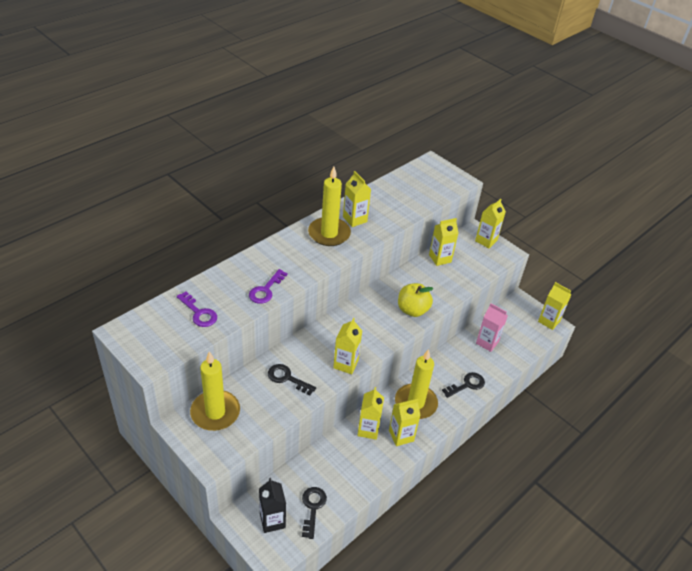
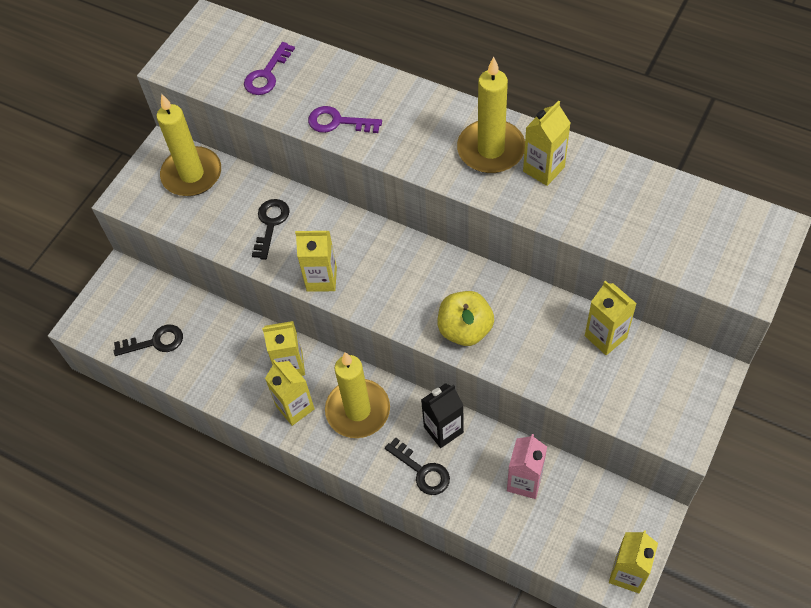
camera: 80 degrees right, 15 degrees up
black carton [259,478,286,533] -> black carton moved to [421,383,464,448]
yellow carton [475,199,506,248] -> none

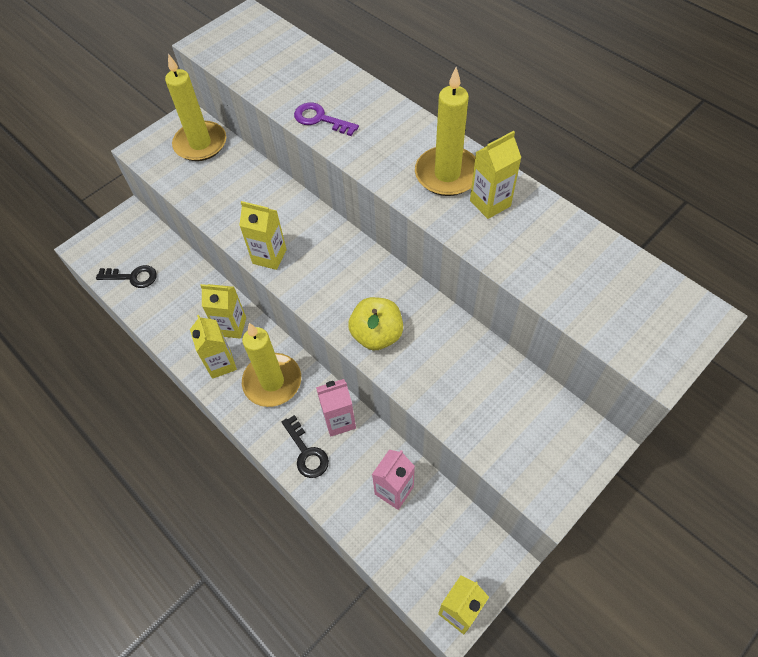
camera: 15 degrees right, 0 degrees up
purple key [244,42,295,95] -> none
black key [252,199,290,260] -> none
black carton [421,383,464,448] -> pink carton [316,379,356,437]
yellow carton [585,281,637,355] -> none

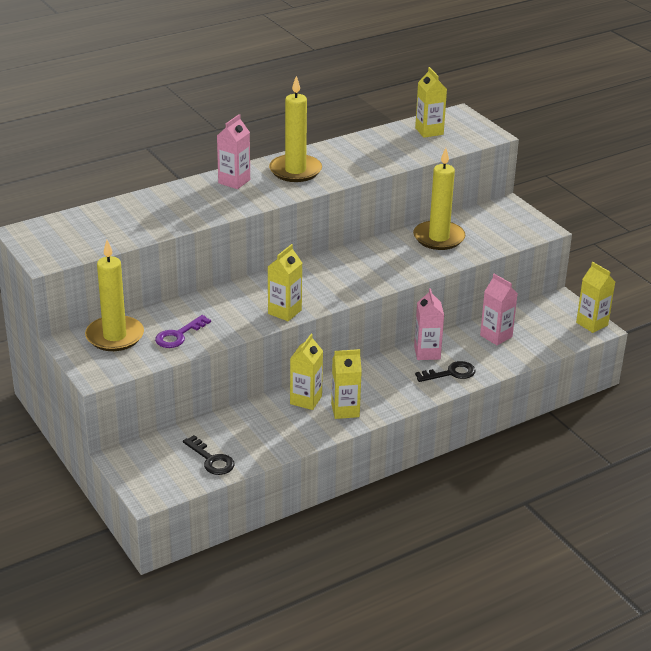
camera: 80 degrees left, 25 degrees down
black key [96,265,157,288] -> black key turned 120 degrees clockwise [183,435,235,475]
yellow candle [242,323,301,407] -> yellow candle moved to [413,148,465,250]
purple key [294,102,359,136] -> purple key moved to [155,315,211,348]
yellow apple [348,297,403,351] -> none
yellow carton [470,131,521,219] -> yellow carton moved to [415,67,447,138]
none -> pink carton [217,114,250,189]

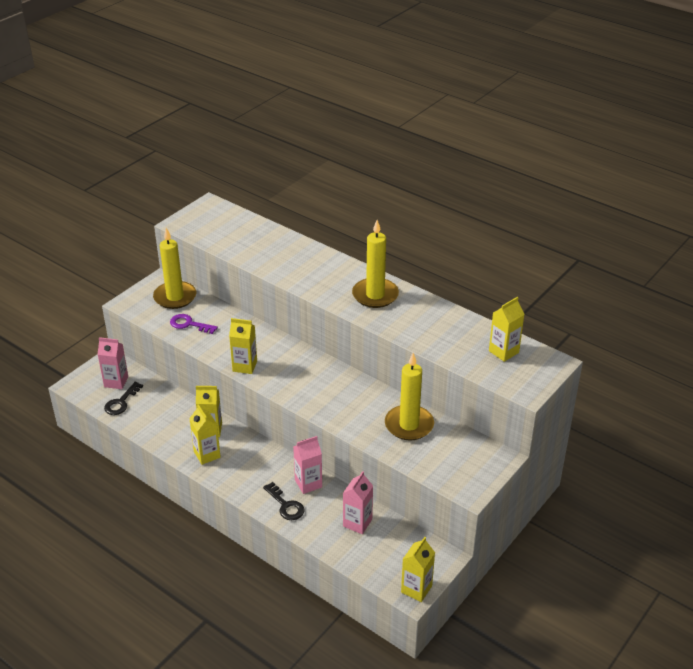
camera: 70 degrees right, 5 degrees up
pink carton [217,114,250,189] -> pink carton moved to [97,337,128,389]

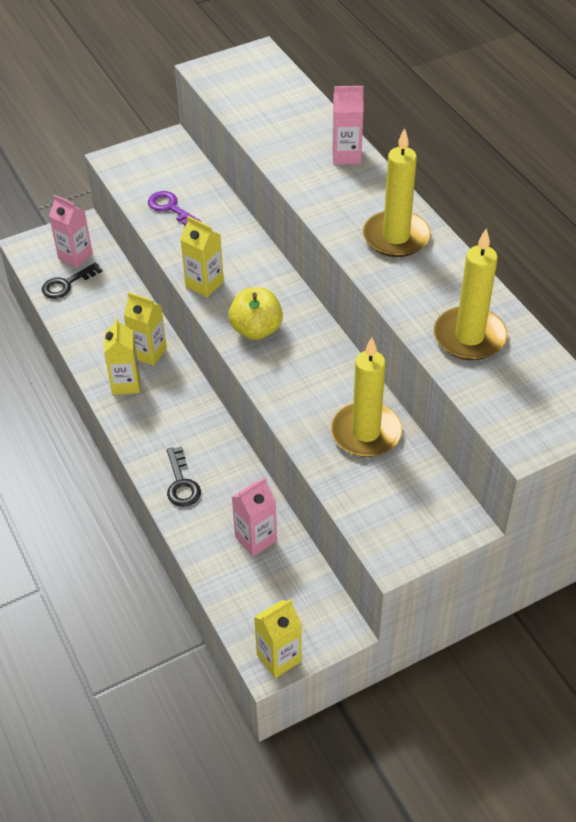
camera: 25 degrees right, 10 degrees up
yellow candle [153,228,196,309] -> yellow candle moved to [434,229,507,360]
pink carton [293,436,322,494] -> pink carton moved to [332,86,364,165]
yellow carton [489,297,525,362] -> none
none -> yellow apple [228,287,283,340]

